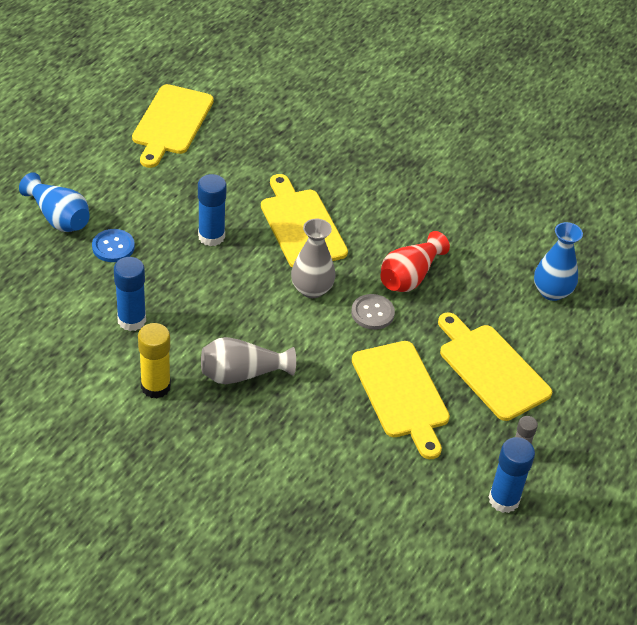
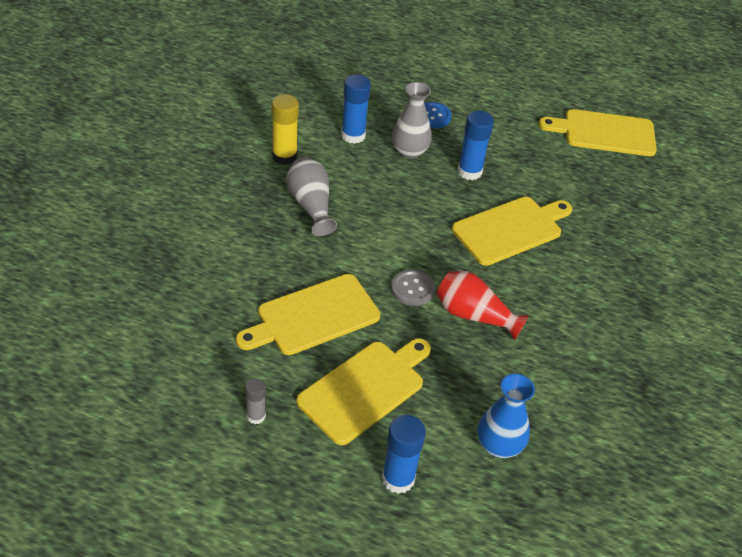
camera: 80 degrees right, 0 degrees up
blue vase [19,172,90,232] -> none
grey vase [291,219,335,298] -> grey vase moved to [392,82,432,159]
blue glue stick [489,437,535,513] -> blue glue stick moved to [382,415,426,494]

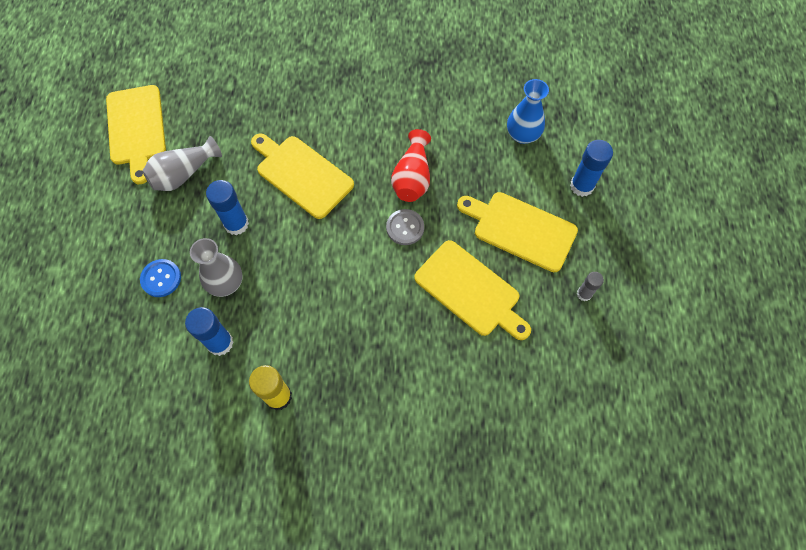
camera: 105 degrees left, 20 degrees up
grey vase [286,157,337,236] -> grey vase moved to [142,136,222,191]

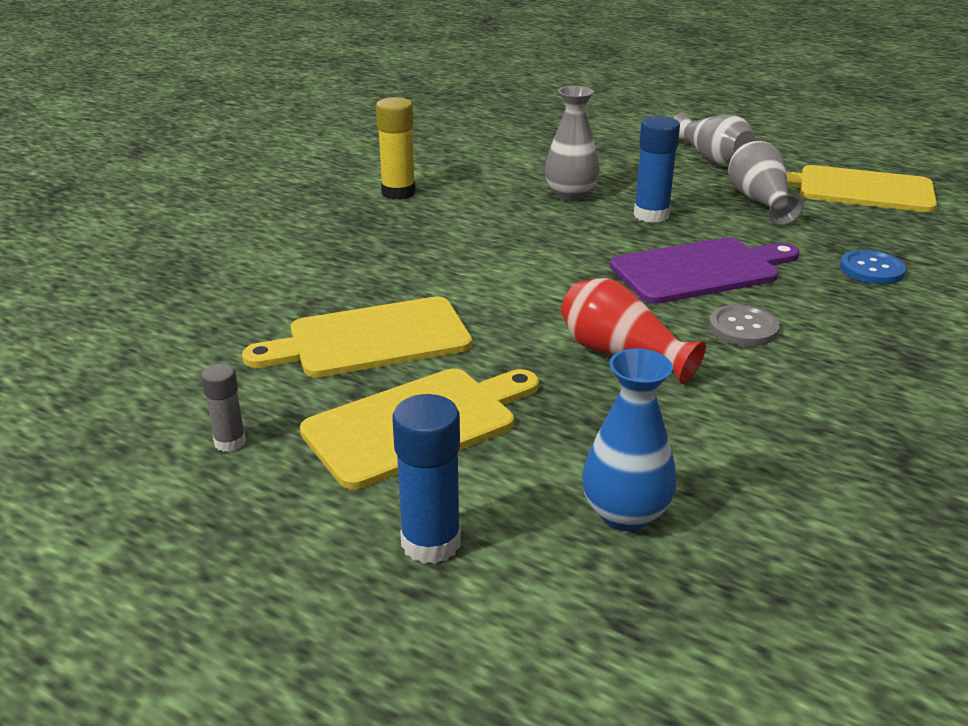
camera: 120 degrees right, 35 degrees down
blue button [140,259,181,297] -> blue button moved to [840,250,906,284]
blue glue stick [185,307,234,356] -> none
yellow cutting board [251,133,354,219] -> purple cutting board [610,237,799,304]
grey button [386,209,424,245] -> grey button moved to [709,305,780,346]
none -> grey vase [673,113,756,167]

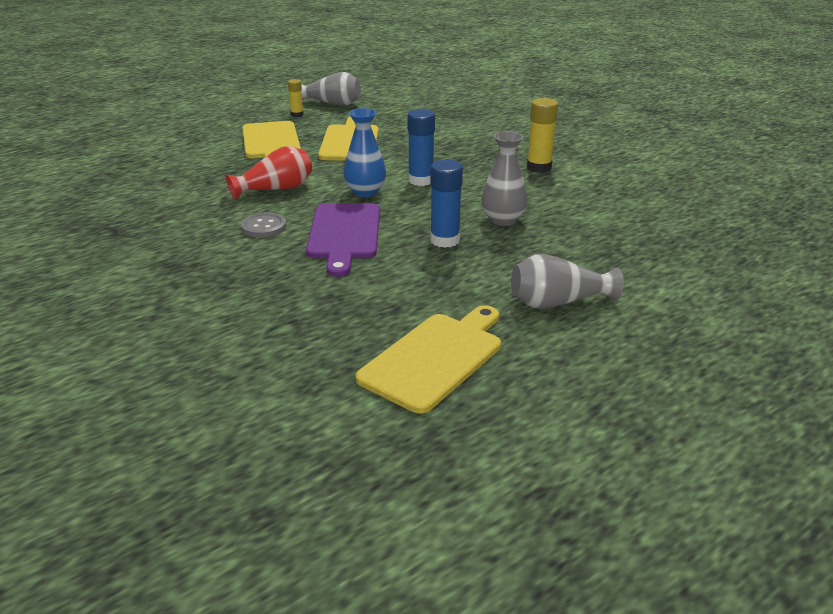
camera: 110 degrees right, 0 degrees up
grey glue stick [201,364,246,452] -> yellow glue stick [288,79,304,117]
blue glue stick [392,394,461,564] -> blue glue stick moved to [407,109,435,186]
blue vase [582,348,677,531] -> blue vase moved to [344,108,386,197]
grey vase [728,141,803,226] -> grey vase moved to [301,72,361,106]
blue button [840,250,906,284] -> none

